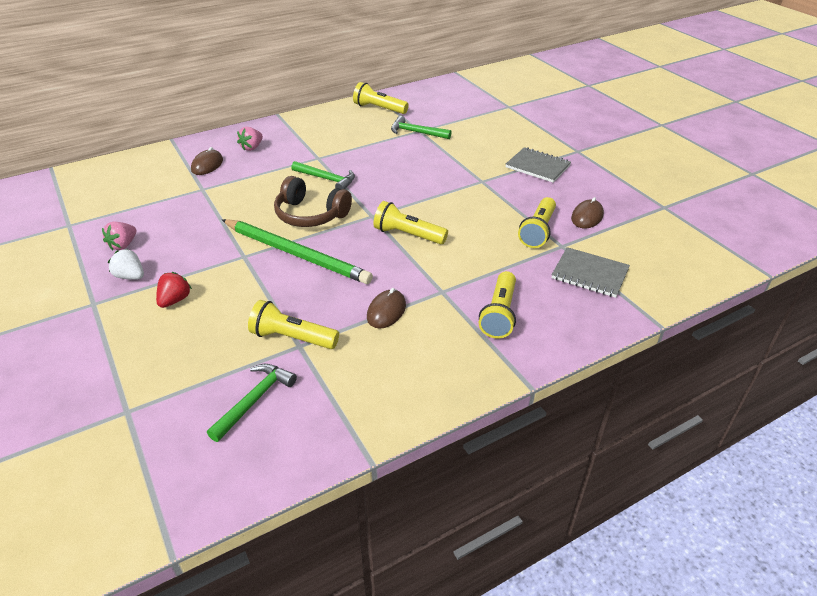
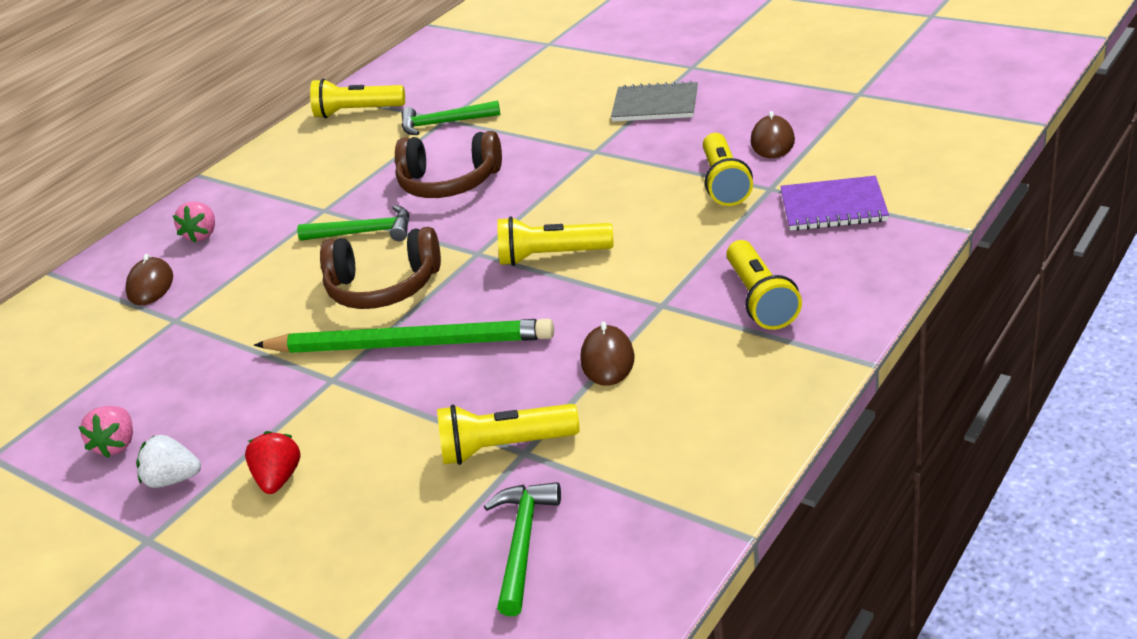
camera: 20 degrees left, 5 degrees down
grey notebook [552,247,630,298] -> purple notebook [780,176,889,231]
none -> brown headphones [395,131,502,198]

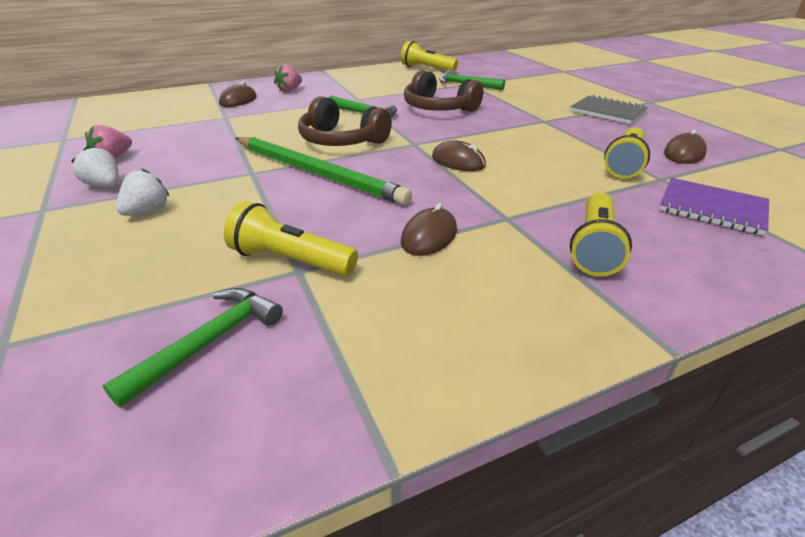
camera: 25 degrees right, 0 degrees up
red strawberry [245,431,301,494] -> white strawberry [116,168,170,216]
yellow flashlight [497,216,613,266] -> brown mouse [432,140,486,171]

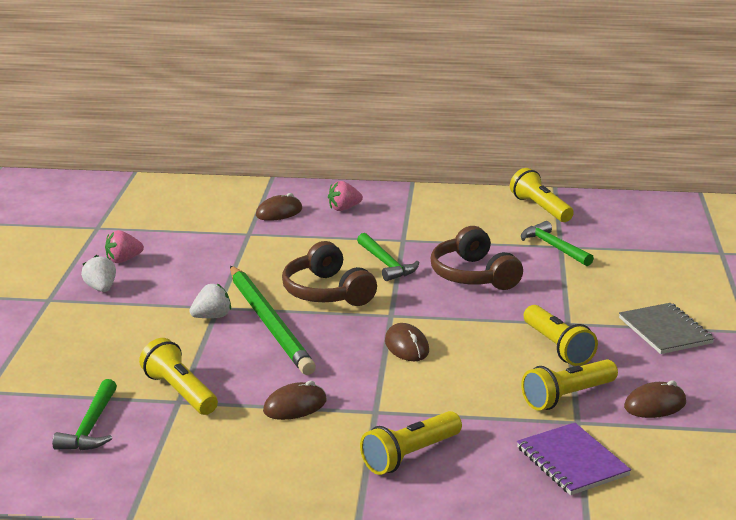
camera: 30 degrees right, 10 degrees down
green hammer [103,288,283,407] -> green hammer turned 120 degrees clockwise [52,379,117,450]
white strawberry [116,168,170,216] -> white strawberry moved to [189,283,231,318]
none -> yellow flashlight [523,305,598,366]

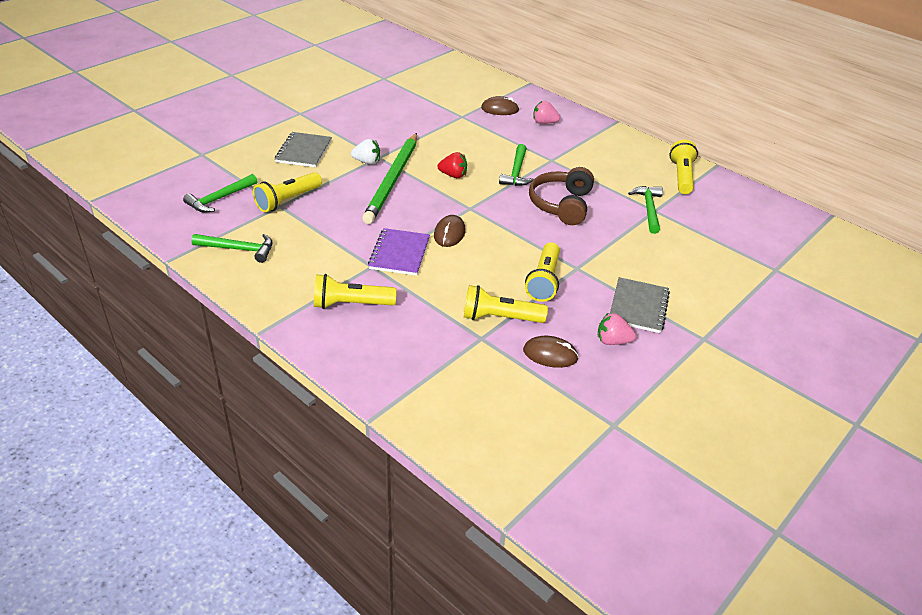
camera: 35 degrees right, 15 degrees up
white strawberry [81,255,116,292] -> none
pink strawberry [105,230,144,263] -> pink strawberry moved to [598,313,636,345]
yellow flashlight [139,338,218,415] -> yellow flashlight turned 135 degrees counterclockwise [253,172,322,212]
brown mouse [263,381,327,420] -> none
brown headphones [282,241,377,306] -> red strawberry [437,152,467,178]
purple notebook [517,423,631,495] -> purple notebook moved to [368,228,430,276]
none -> green hammer [191,234,273,263]
none -> grey notebook [275,132,332,167]

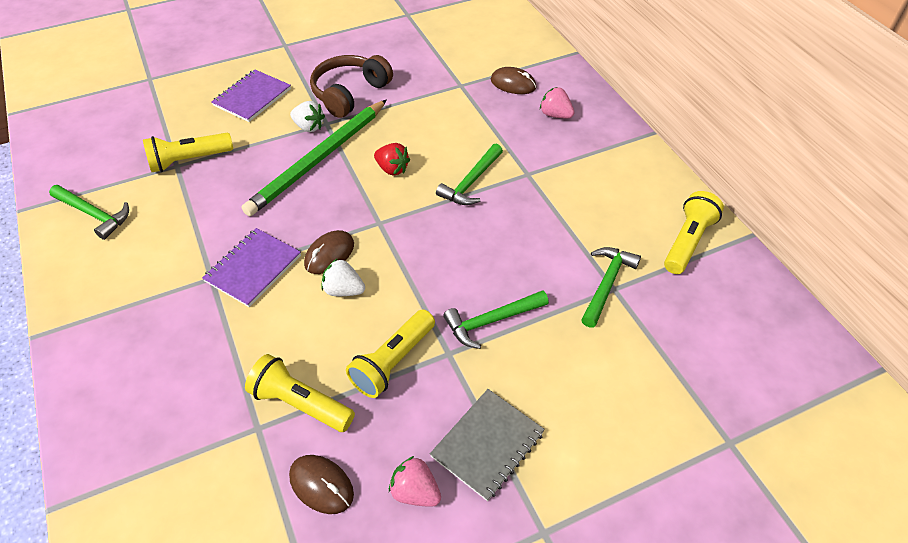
camera: 25 degrees right, 10 degrees up
green hammer [183,174,257,213] -> green hammer moved to [443,290,549,349]
grey notebook [275,132,332,167] -> purple notebook [211,70,291,122]
yellow flashlight [314,274,397,309] -> none
brown headphones [529,167,594,225] -> brown headphones moved to [310,55,393,118]
none -> white strawberry [321,258,365,296]

